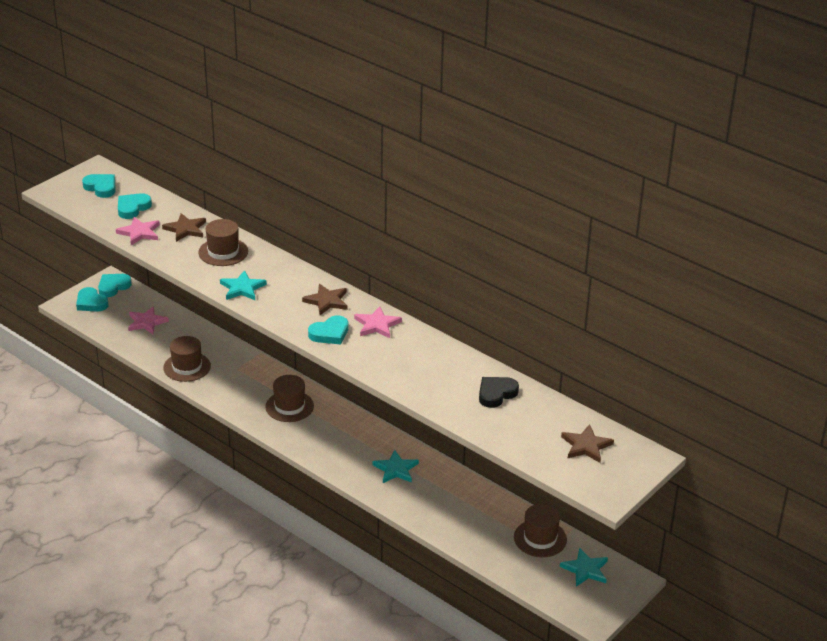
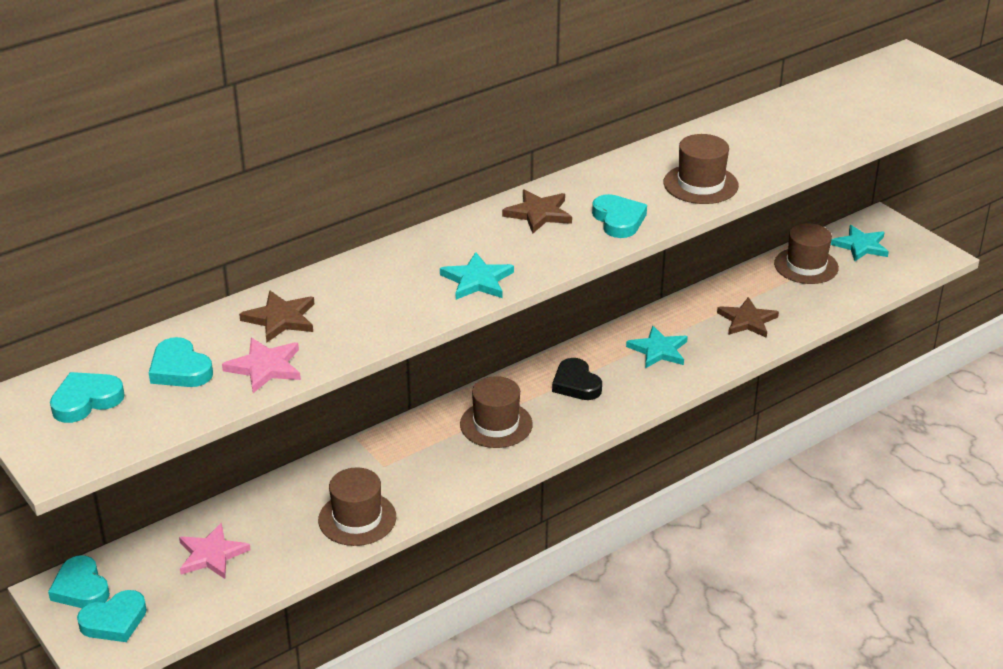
camera: 75 degrees left, 0 degrees up
brown hat [198,219,248,266] -> brown hat moved to [664,134,739,204]
pink star [354,306,402,338] -> none
black heart [479,377,519,408] -> black heart moved to [552,358,602,400]
brown star [561,424,614,463] -> brown star moved to [717,297,779,338]

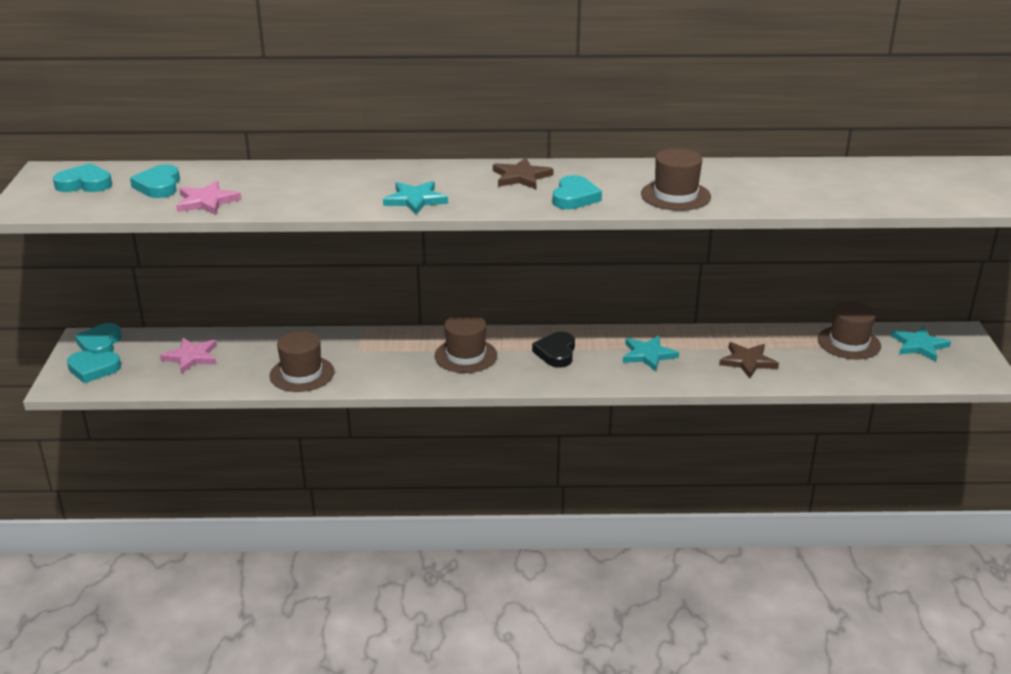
camera: 35 degrees right, 5 degrees down
brown star [239,290,314,342] -> none

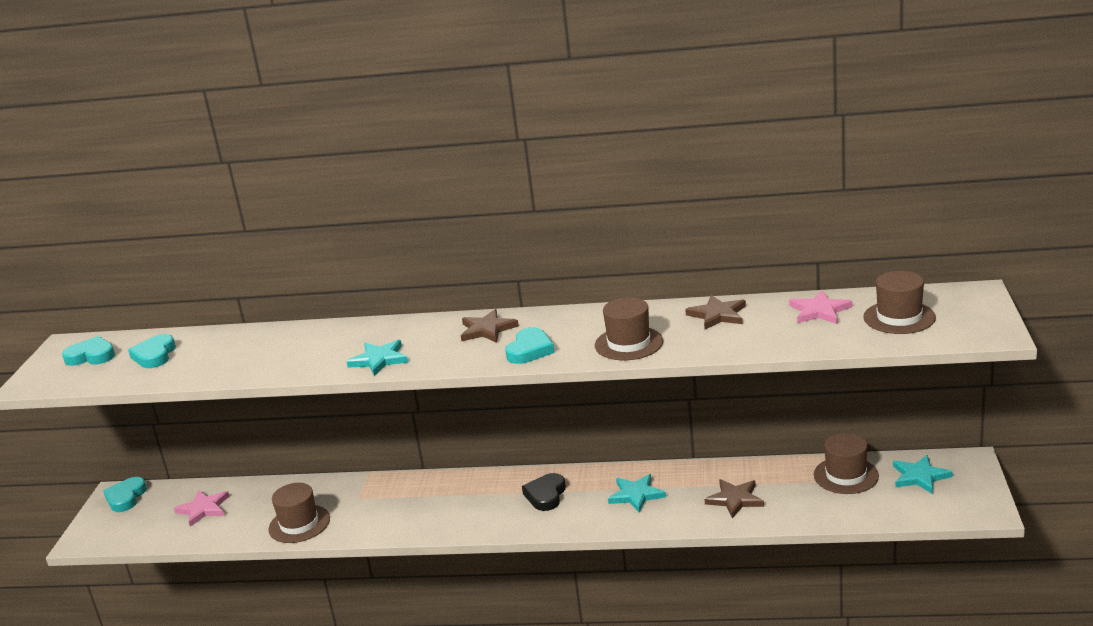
camera: 10 degrees right, 5 degrees down
turquoise heart [67,351,121,383] -> none
pink star [176,181,241,215] -> pink star moved to [789,290,852,324]
brown hat [434,314,497,373] -> brown hat moved to [863,271,936,334]
none -> brown star [685,295,746,329]

